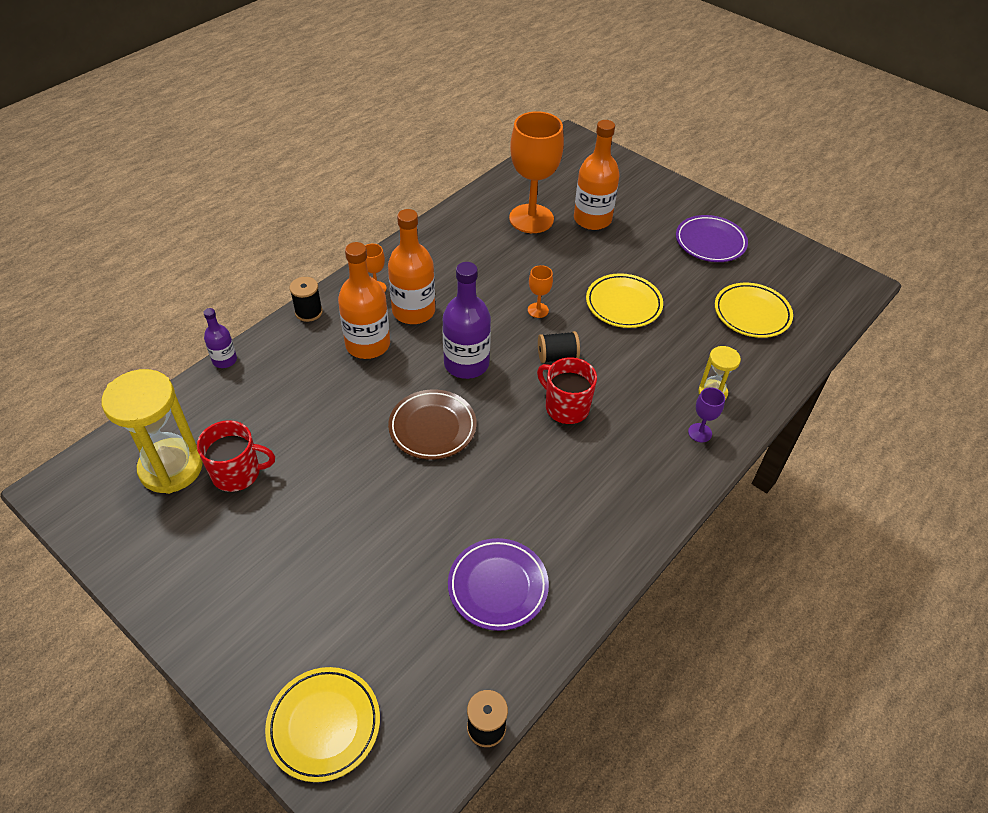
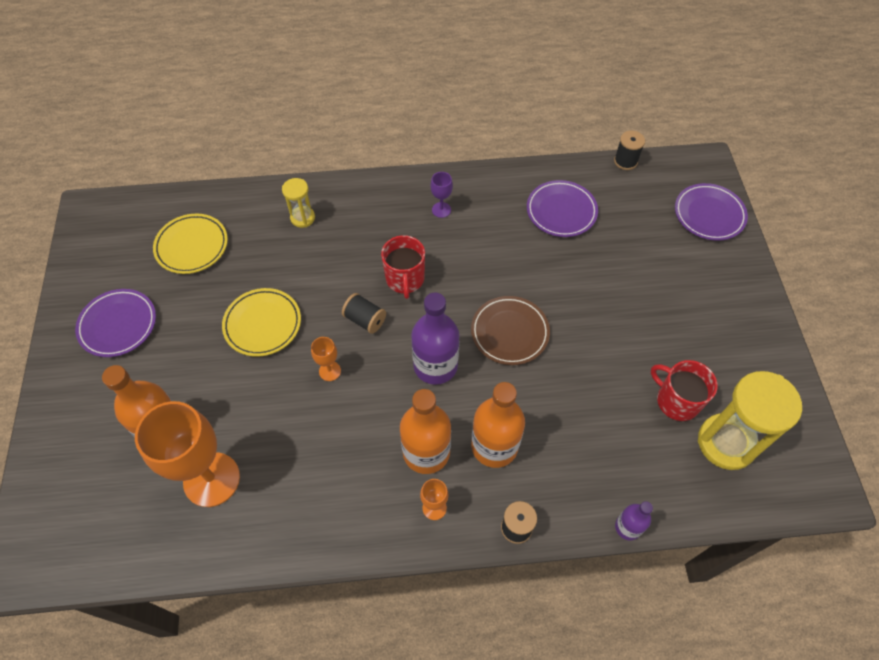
camera: 135 degrees left, 10 degrees up
yellow plate [265,667,380,782] -> purple plate [675,183,748,241]
purple goblet [688,387,725,442] -> purple goblet moved to [431,172,453,218]

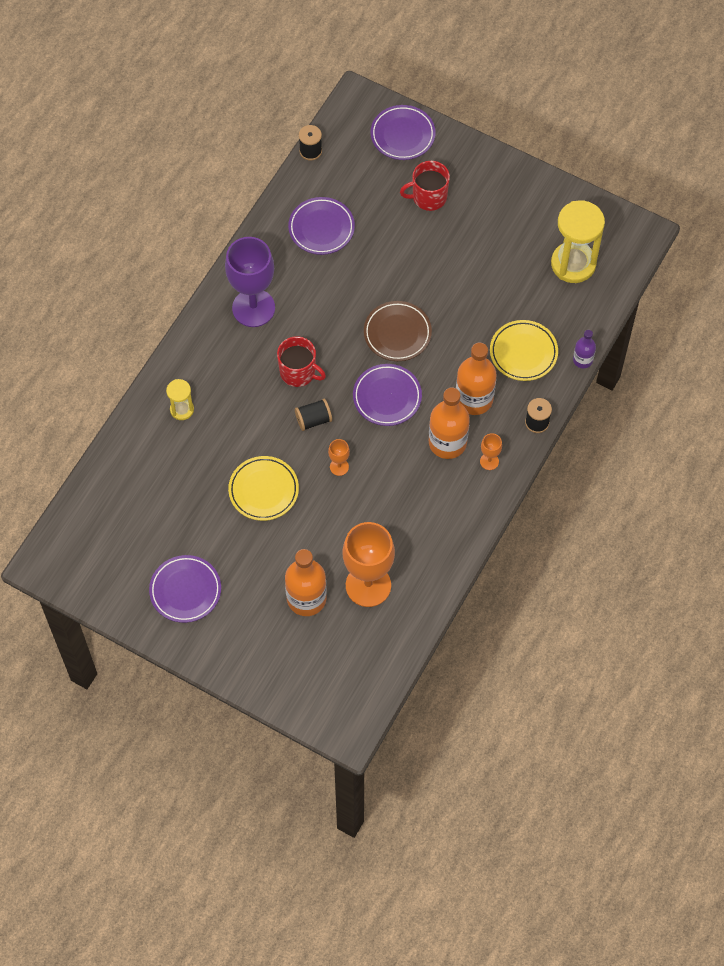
camera: 55 degrees left, 5 degrees up
yellow plate [153,214,228,274] -> yellow plate moved to [490,320,558,381]
purple bottle [411,293,460,385] -> purple plate [353,364,422,426]
purple goblet [431,172,453,218] -> purple goblet [225,237,275,327], size x2.34
red mug [651,360,718,421] -> red mug moved to [400,161,450,211]

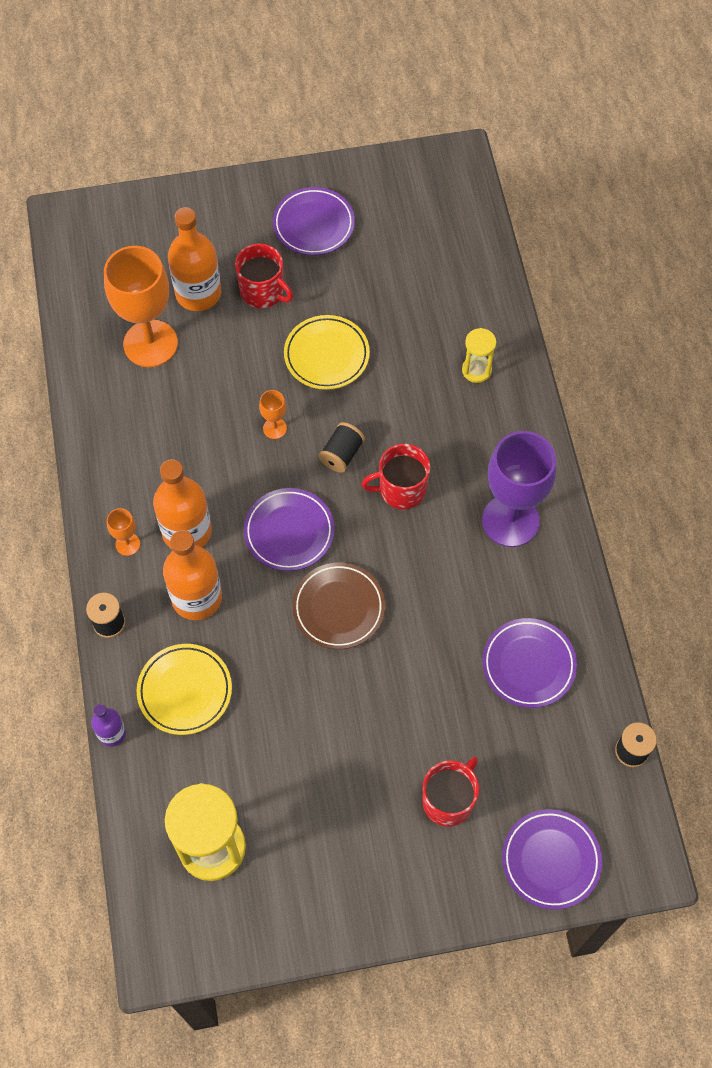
camera: 140 degrees right, 0 degrees up
none -> red mug [235,244,293,308]

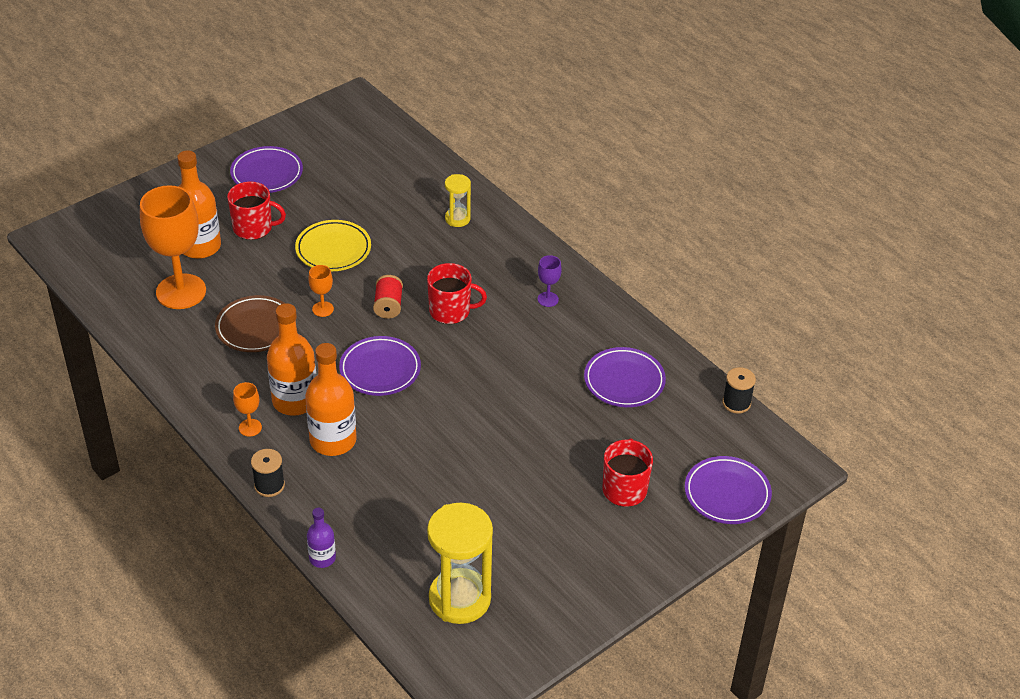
camera: 30 degrees left, 20 degrees down
yellow plate [137,644,232,735] -> none
brown plate [292,562,385,649] -> brown plate moved to [215,295,285,352]
black spool [319,422,365,473] -> red spool [373,275,403,319]
red mug [361,444,430,509] -> red mug turned 135 degrees counterclockwise [427,263,487,324]
purple goblet [482,431,556,547] -> purple goblet [538,255,562,307], size x0.43

